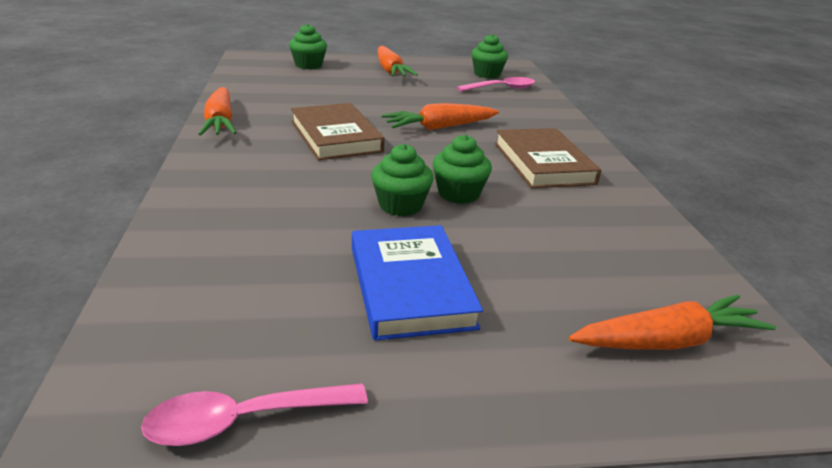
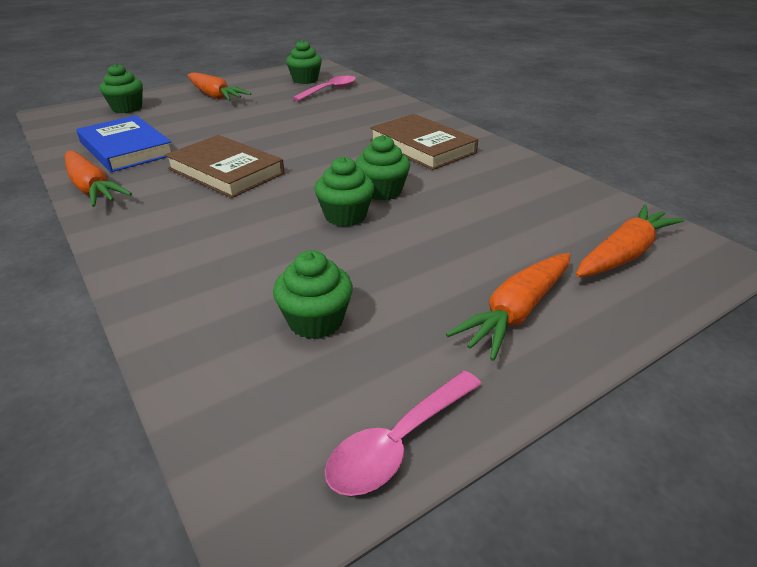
camera: 25 degrees left, 5 degrees up
blue book [352,225,483,341] -> blue book moved to [76,115,171,172]
orange carrot [382,103,499,130] -> orange carrot moved to [446,253,570,361]
none -> green cupcake [273,250,353,339]

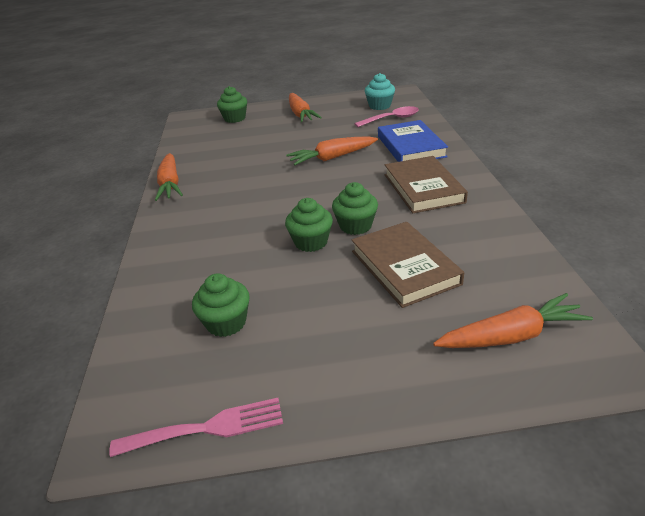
camera: 30 degrees right, 0 degrees up
blue book [76,115,171,172] -> blue book moved to [378,120,448,162]
brown book [165,135,284,198] -> brown book moved to [352,222,464,308]
green cupcake [286,40,322,84] -> turquoise cupcake [365,73,395,110]
pink spoon [325,371,482,496] -> pink fork [110,398,283,457]
orange carrot [446,253,570,361] -> orange carrot moved to [286,136,378,165]

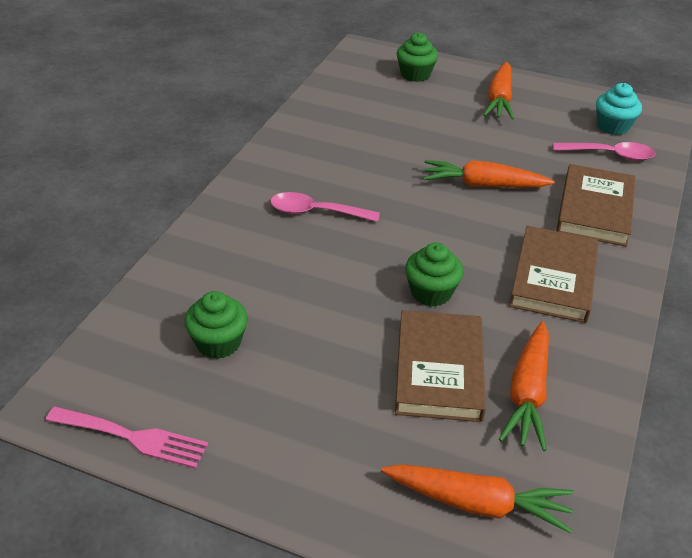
camera: 25 degrees right, 5 degrees up
orange carrot [155,153,183,201] -> orange carrot moved to [499,321,549,451]
green cupcake [285,198,333,252] -> none
blue book [378,120,448,162] -> brown book [556,164,635,246]
none -> pink spoon [270,192,380,222]

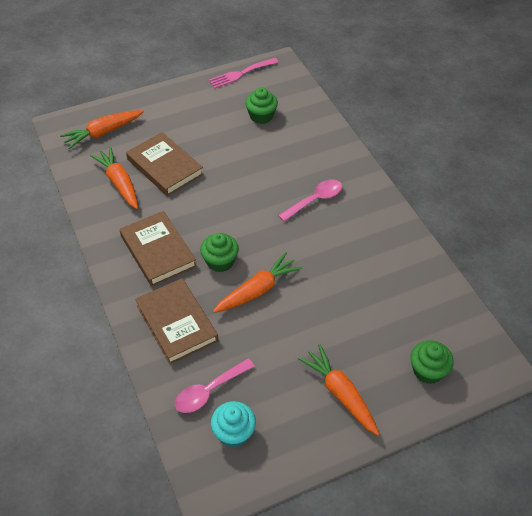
camera: 135 degrees right, 10 degrees up
green cupcake [405,242,464,307] -> green cupcake moved to [200,233,239,272]

